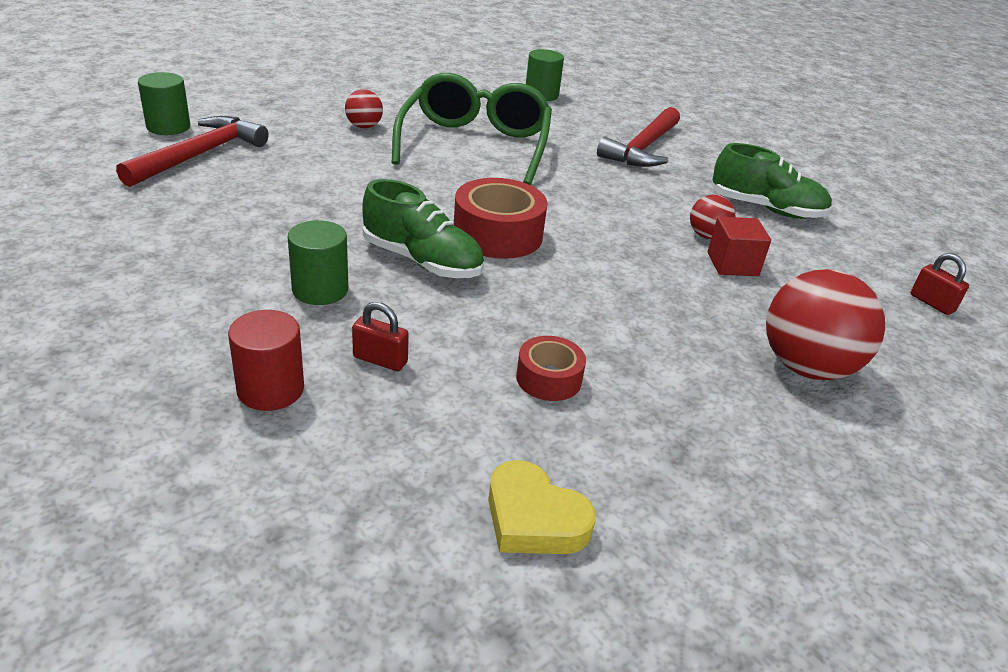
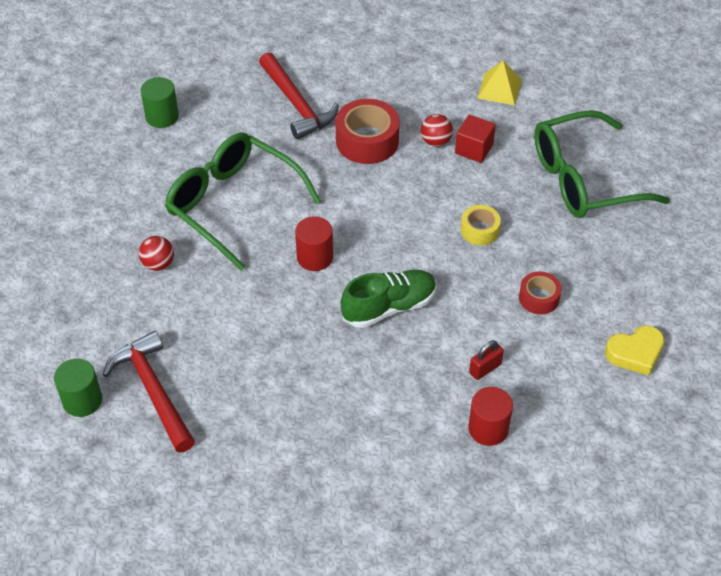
camera: 55 degrees left, 15 degrees up
green cylinder [288,220,348,305] -> none
red tape [454,178,548,259] -> red tape moved to [335,99,400,164]
green shoe [711,143,832,219] -> none
red ball [766,269,885,380] -> green glasses [534,110,670,218]
red padlock [911,253,969,315] -> none
none -> red cylinder [295,216,333,271]
none -> yellow tape [461,205,501,246]
none -> yellow pyramid [477,61,522,105]

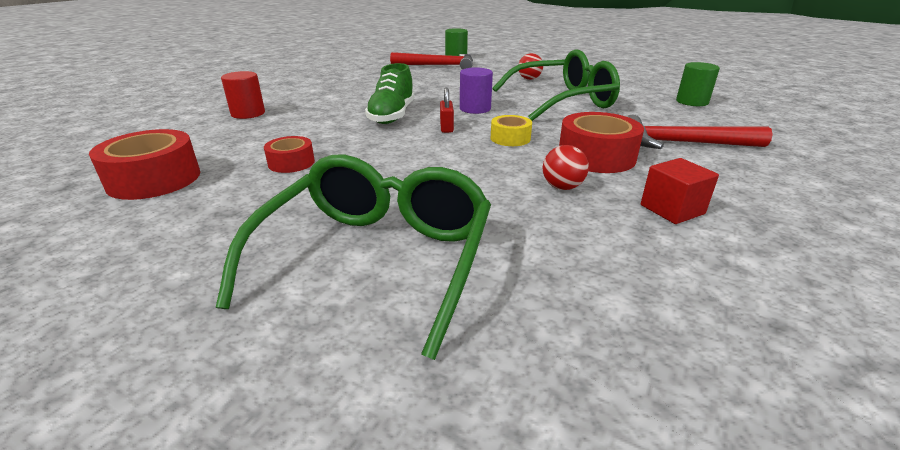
camera: 125 degrees right, 20 degrees down
red cylinder [295,216,333,271] -> purple cylinder [460,68,493,114]
red cube [455,115,496,163] -> red cube moved to [641,158,719,224]
yellow tape [461,205,501,246] -> yellow tape moved to [491,115,532,146]
red padlock [469,340,504,380] -> red padlock moved to [440,88,454,133]
yellow pyramid [477,61,522,105] -> none
yellow heart [605,325,664,376] -> red tape [89,129,200,200]

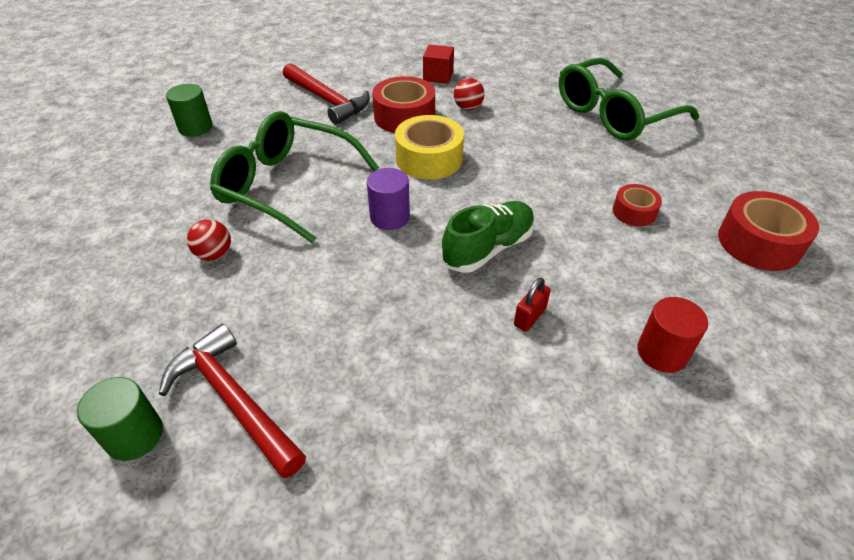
camera: 140 degrees left, 15 degrees up
red padlock [440,88,454,133] -> red padlock moved to [514,277,551,332]
yellow tape [491,115,532,146] -> yellow tape [395,115,464,180], size x1.74

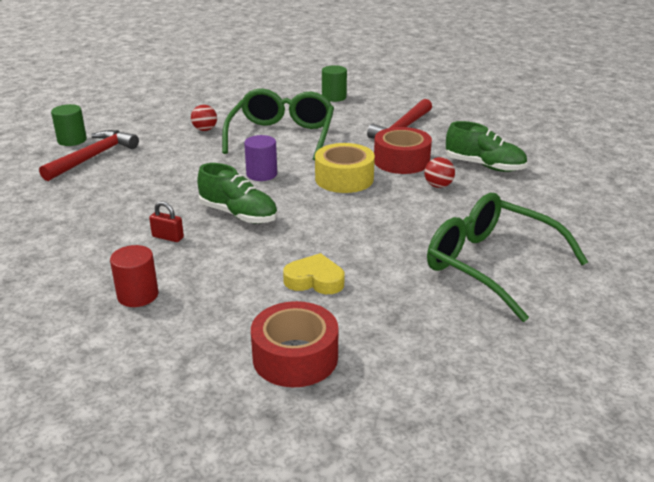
camera: 75 degrees right, 15 degrees down
red cube [423,44,454,84] -> green shoe [446,121,527,172]
red tape [613,184,662,227] -> yellow heart [283,253,344,294]

